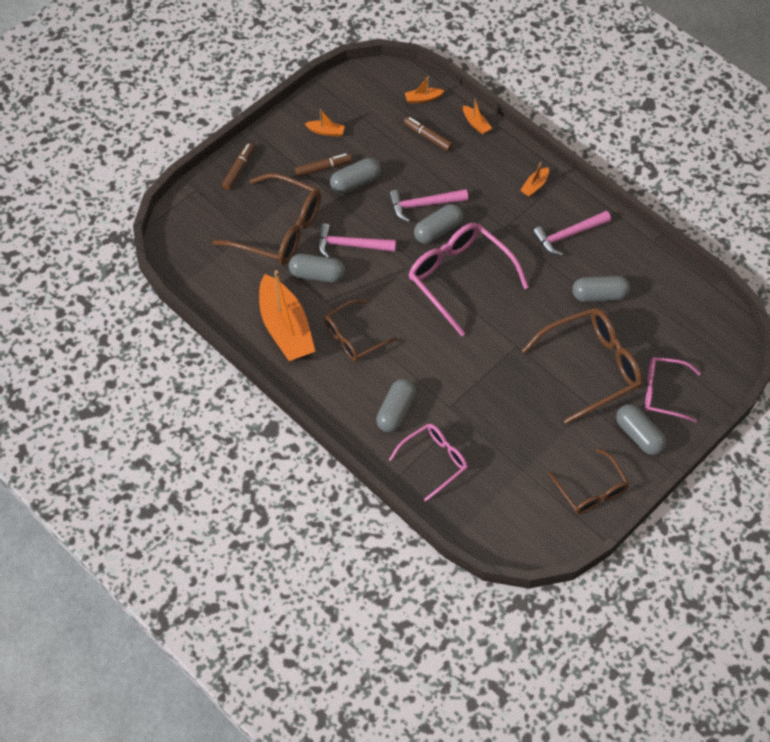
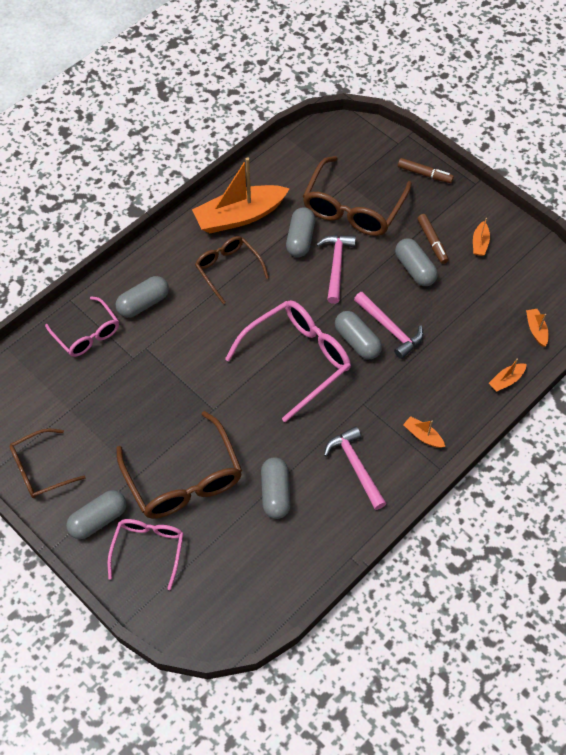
camera: 90 degrees right, 0 degrees up
grey capsule [376,379,416,433] -> grey capsule turned 60 degrees counterclockwise [116,276,169,318]
pink hammer [389,189,468,222] -> pink hammer turned 150 degrees clockwise [354,292,423,359]
brown marker [404,117,453,151] -> none

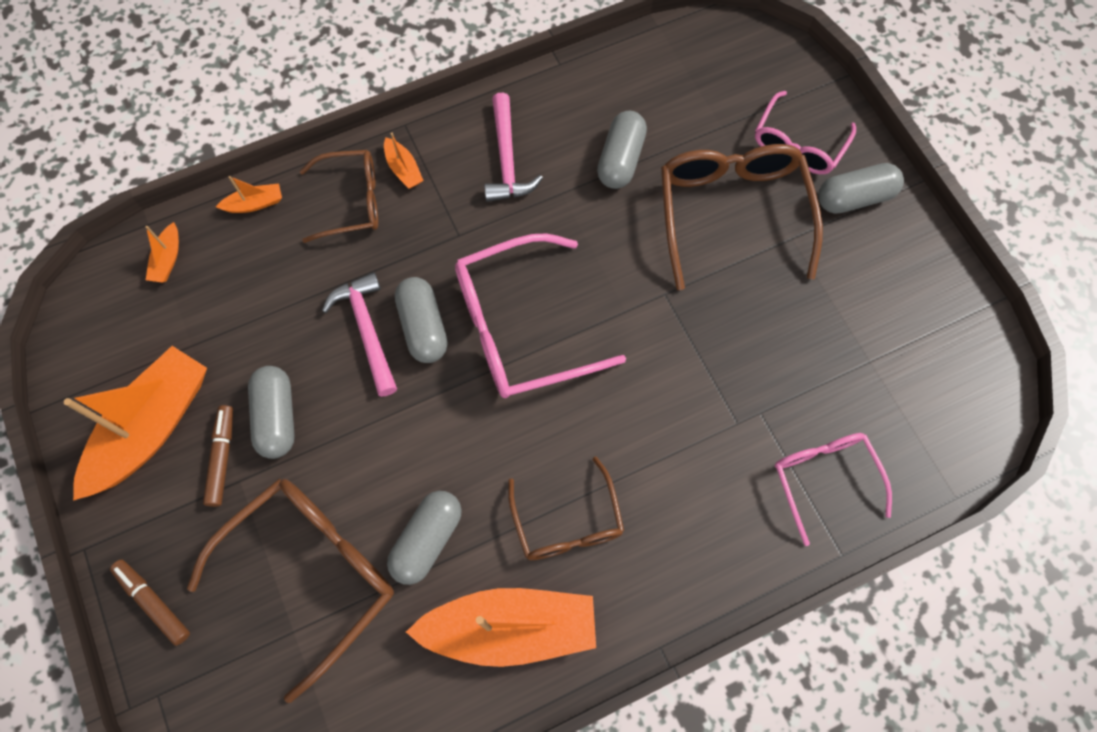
camera: 160 degrees left, 10 degrees up
brown glasses [9,429,86,498] -> brown glasses moved to [300,150,378,243]
grey capsule [116,276,169,318] -> none
pink hammer [316,235,356,304] -> none
orange boat [473,218,490,256] -> orange boat [64,346,207,501], size x2.38

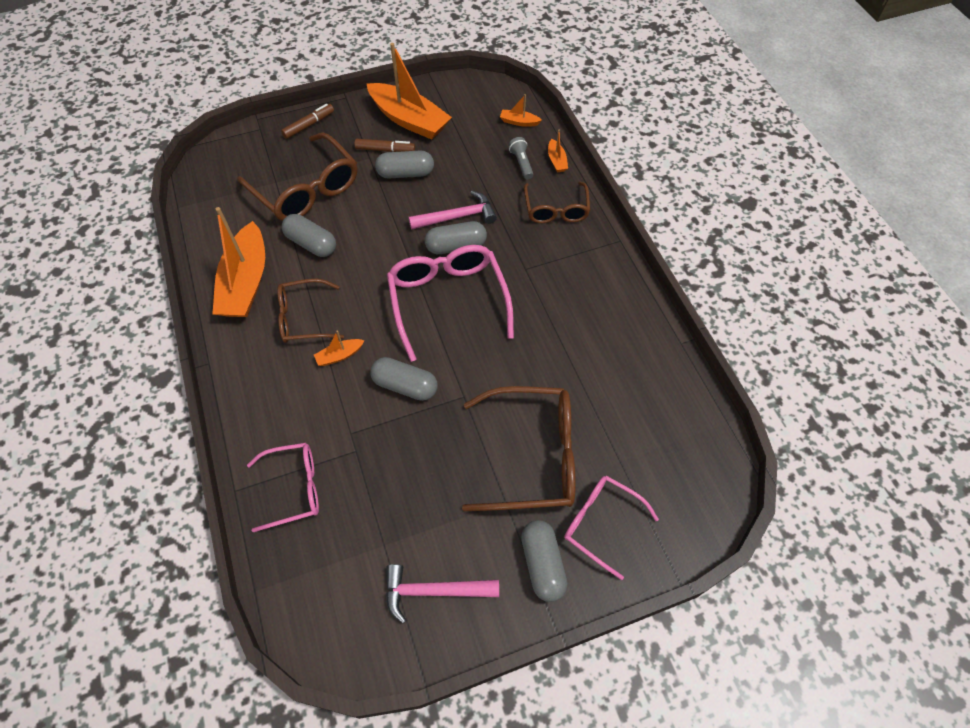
camera: 95 degrees right, 10 degrees down
orange boat [384,133,424,189] -> orange boat moved to [314,330,365,366]
pink hammer [484,93,543,202] -> pink hammer moved to [386,564,499,624]
grey capsule [597,111,647,189] -> grey capsule moved to [370,357,438,401]
none -> grey flashlight [508,137,534,179]

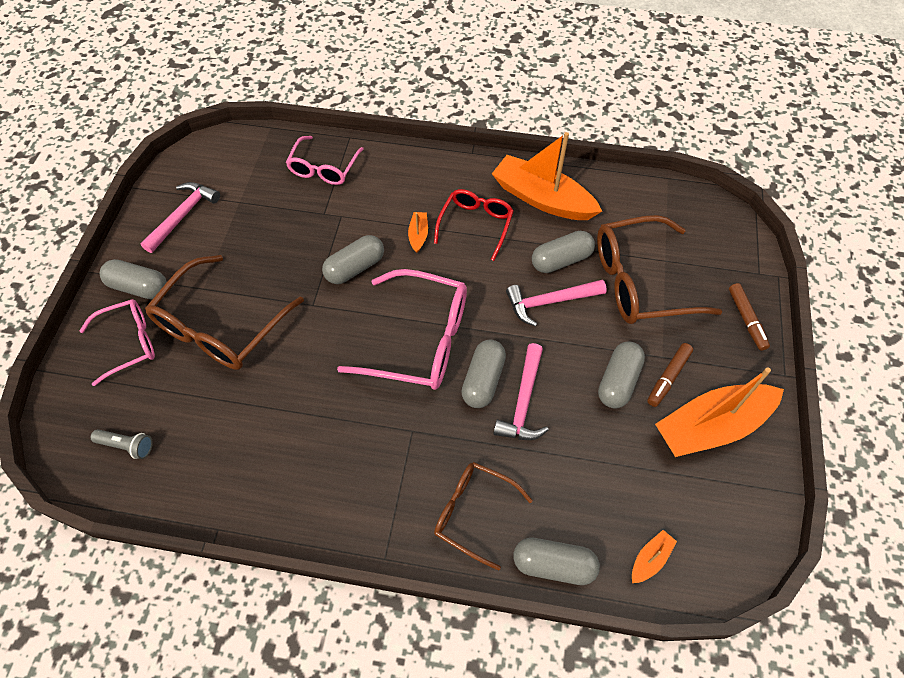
camera: 120 degrees right, 0 degrees up
brown glasses [277,279,344,343] -> red glasses [434,189,514,261]
grey flashlight [508,137,534,179] -> grey flashlight moved to [91,429,153,459]
orange boat [548,129,568,172] -> grey capsule [514,538,600,585]
none -> pink hammer [506,280,607,326]

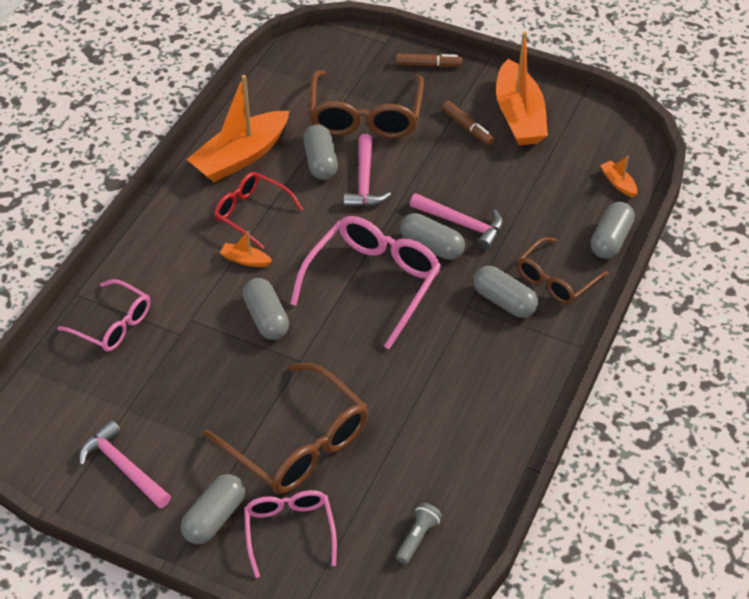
camera: 75 degrees left, 10 degrees down
grey capsule [598,341,645,409] -> grey capsule moved to [473,266,538,318]

